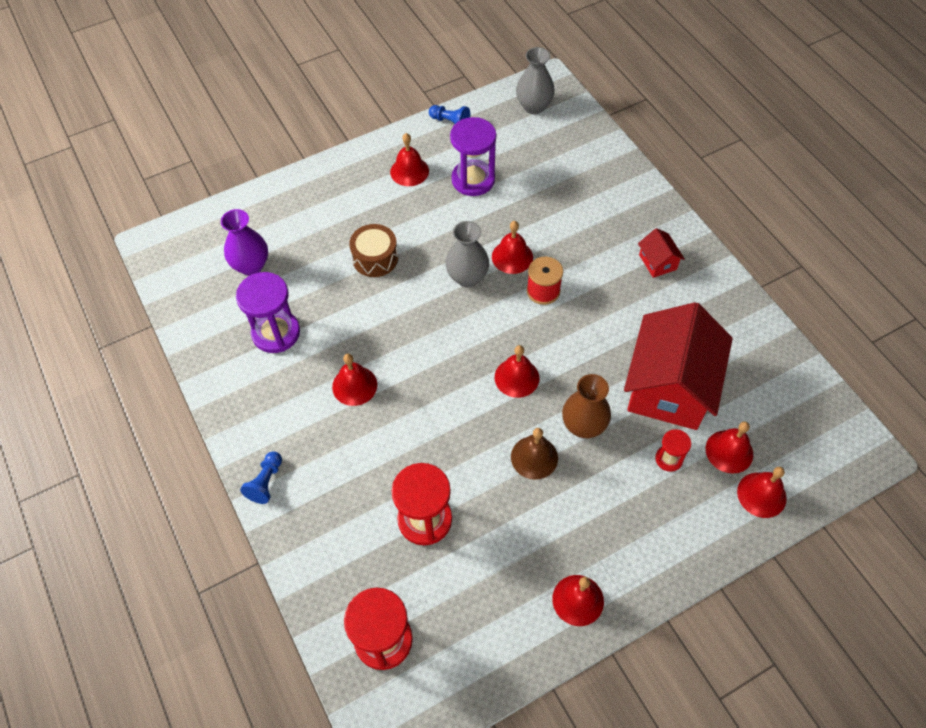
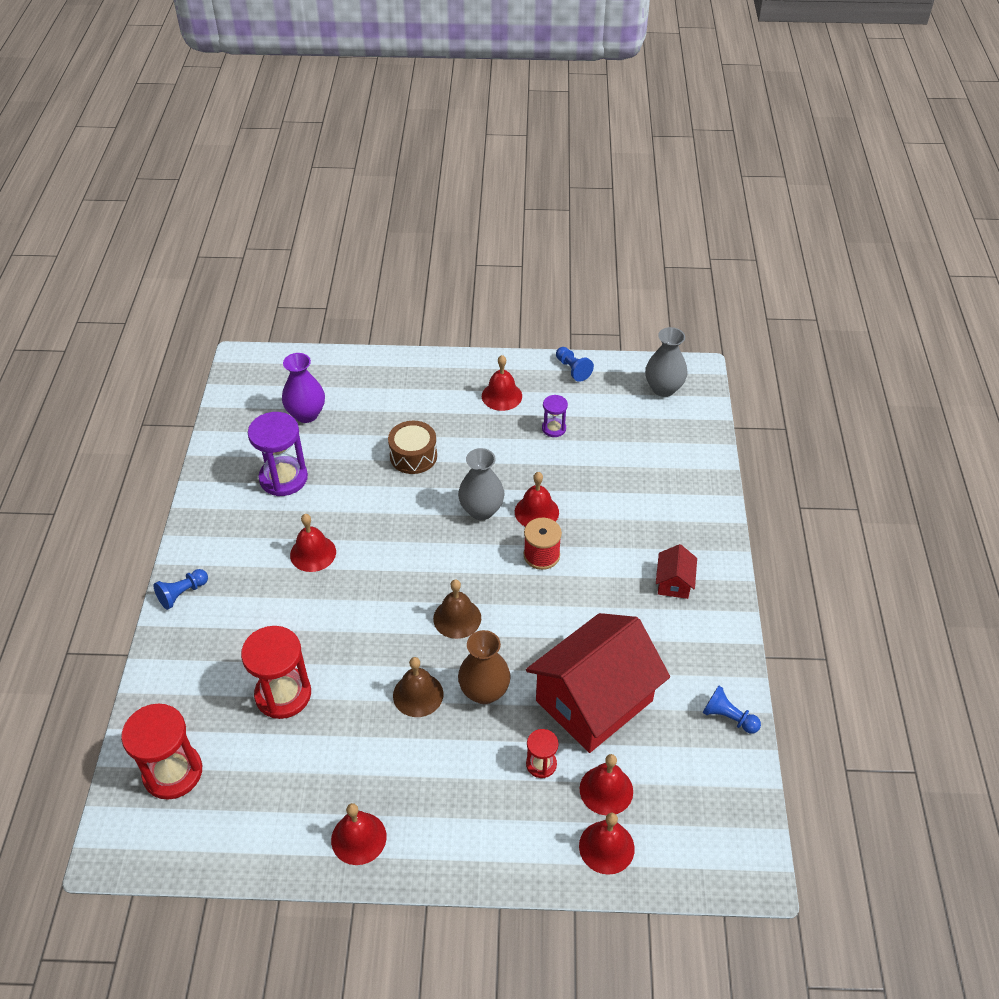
camera: 30 degrees right, 10 degrees down
purple hourglass [450,117,496,196] -> purple hourglass [542,395,568,437], size x0.52
red bell [495,345,539,398] -> brown bell [433,579,481,639]
none -> blue pawn [702,686,761,734]

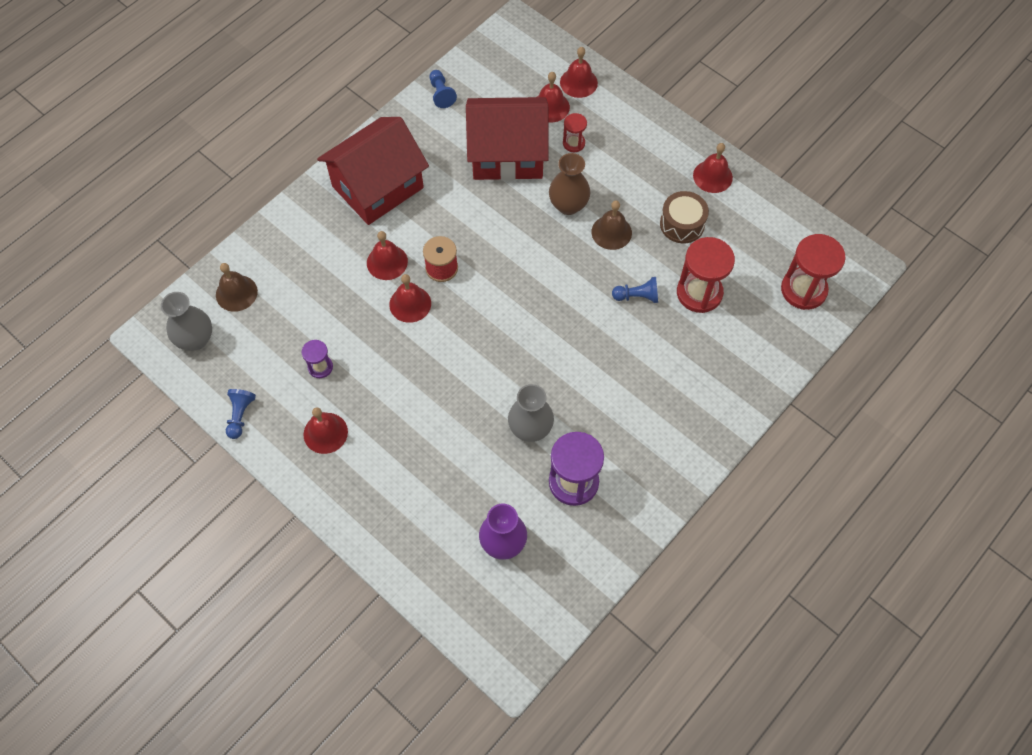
camera: 140 degrees left, 15 degrees up
blue pawn [154,569,208,610] -> blue pawn moved to [612,277,658,303]
red bell [290,514,336,572] -> red bell moved to [367,231,408,280]
brown drum [388,421,437,474] -> brown drum moved to [660,191,709,243]
brown bell [433,579,481,639] -> brown bell moved to [216,263,258,312]
grey vase [458,448,505,520] -> grey vase moved to [508,384,554,442]
red house [656,544,697,599] -> red house [317,117,429,225], size x2.37

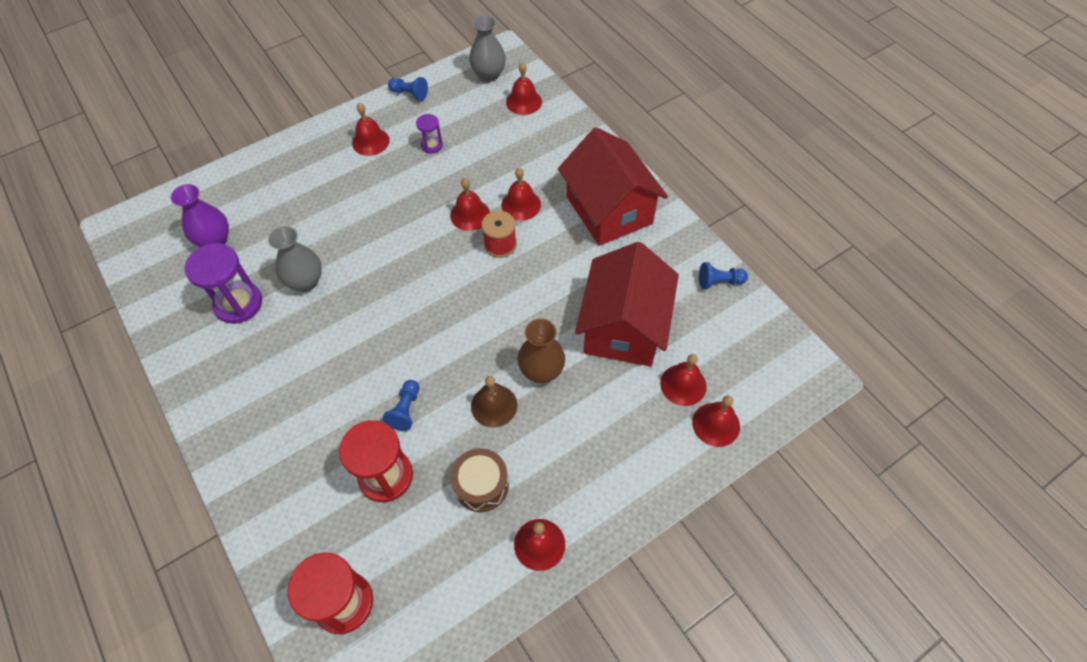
camera: 105 degrees right, 5 degrees down
brown bell [216,263,258,312] -> red bell [506,62,542,115]
red hourglass [563,113,587,152] -> none

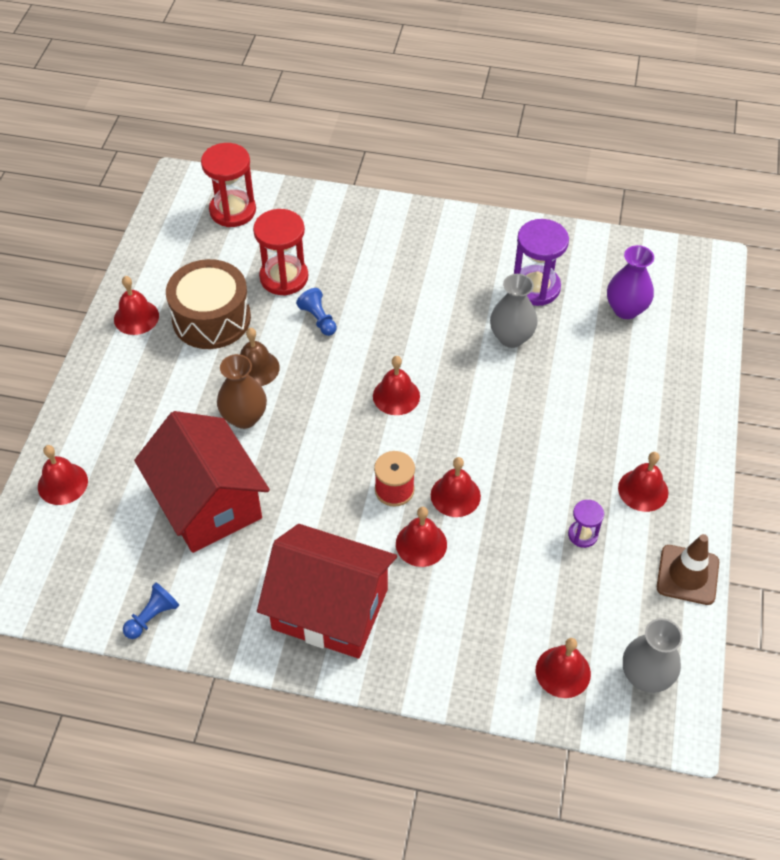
camera: 135 degrees right, 5 degrees down
blue pawn [388,77,428,101] -> brown traffic cone [657,534,719,605]
brown drum [451,448,509,512] -> brown drum [166,259,251,349], size x1.57
red bell [660,354,707,406] -> red bell moved to [373,356,420,415]

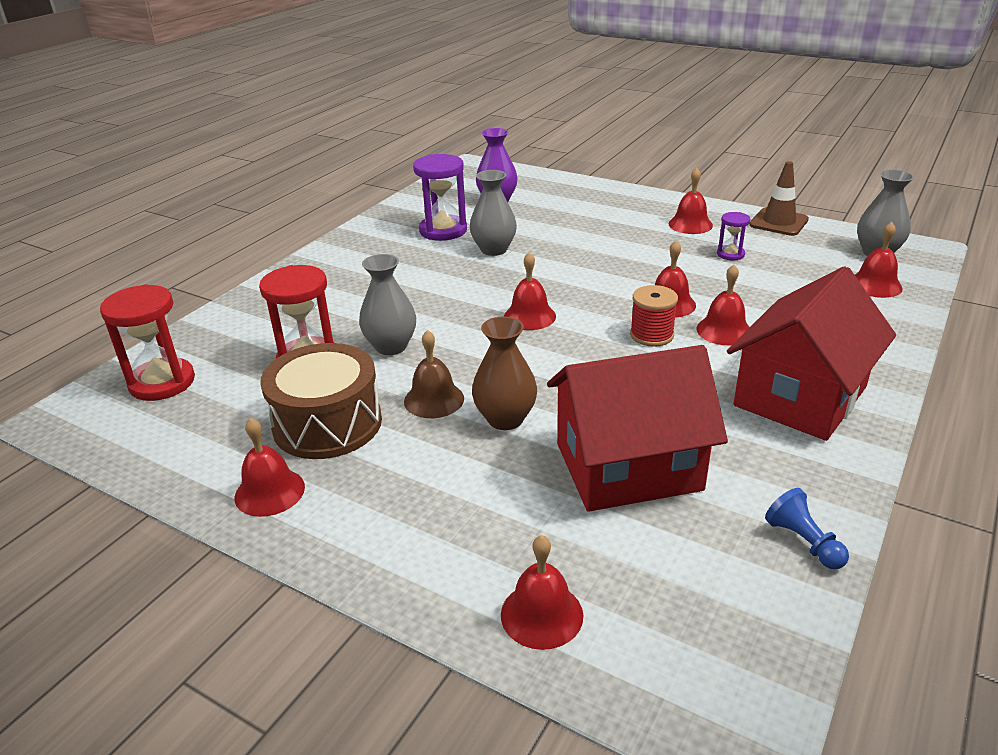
camera: 70 degrees left, 20 degrees down
blue pawn [296,288,337,336] -> grey vase [359,254,416,355]

